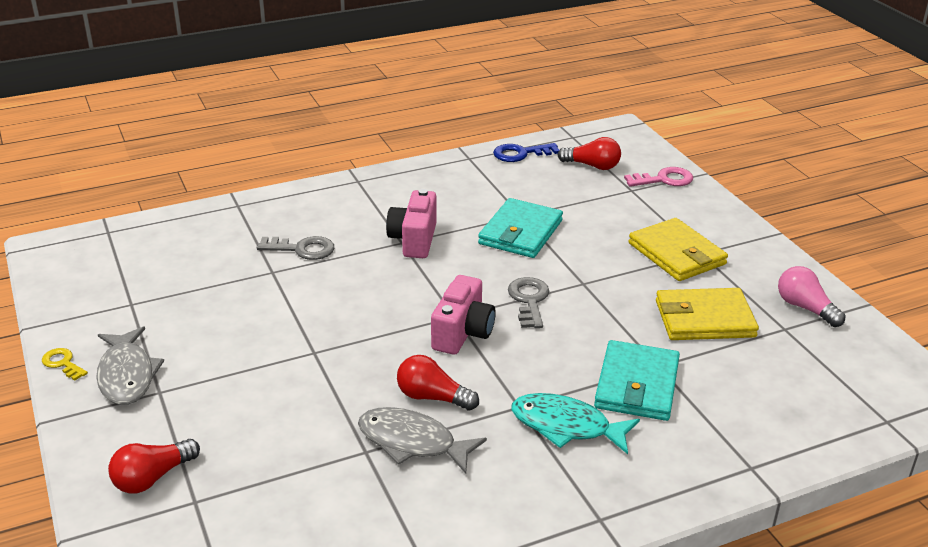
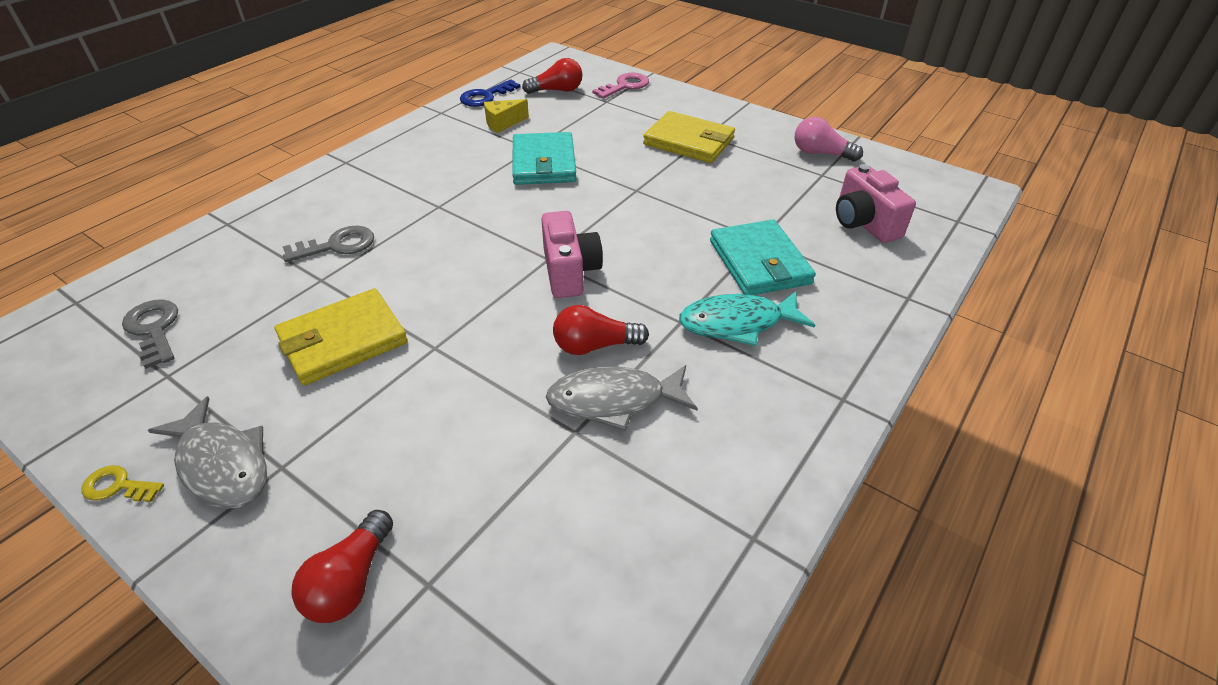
camera: 30 degrees left, 10 degrees up
pink camera [386,189,437,258] -> pink camera moved to [836,164,916,243]
grey key [508,277,549,328] -> grey key moved to [122,299,178,369]
yellow wallet [656,288,759,340] -> yellow wallet moved to [275,288,408,385]
none -> yellow cheese [484,99,529,133]

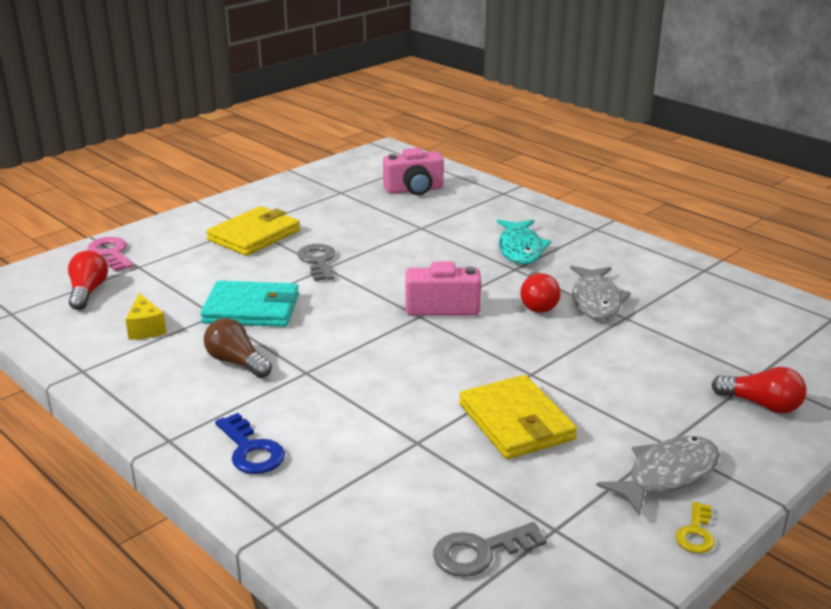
camera: 80 degrees left, 15 degrees down
grey key [283,226,374,262] -> grey key moved to [297,244,335,281]
blue key [460,79,520,107] -> blue key moved to [215,413,285,474]
turquoise wallet [710,220,816,295] -> none
pink light bulb [795,117,863,161] -> none
none -> brown light bulb [204,318,272,378]

